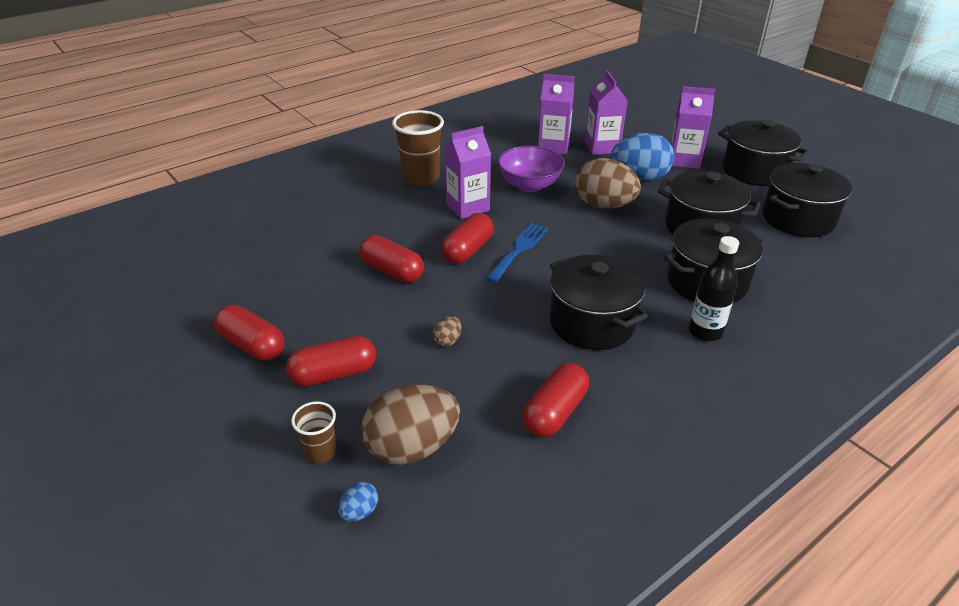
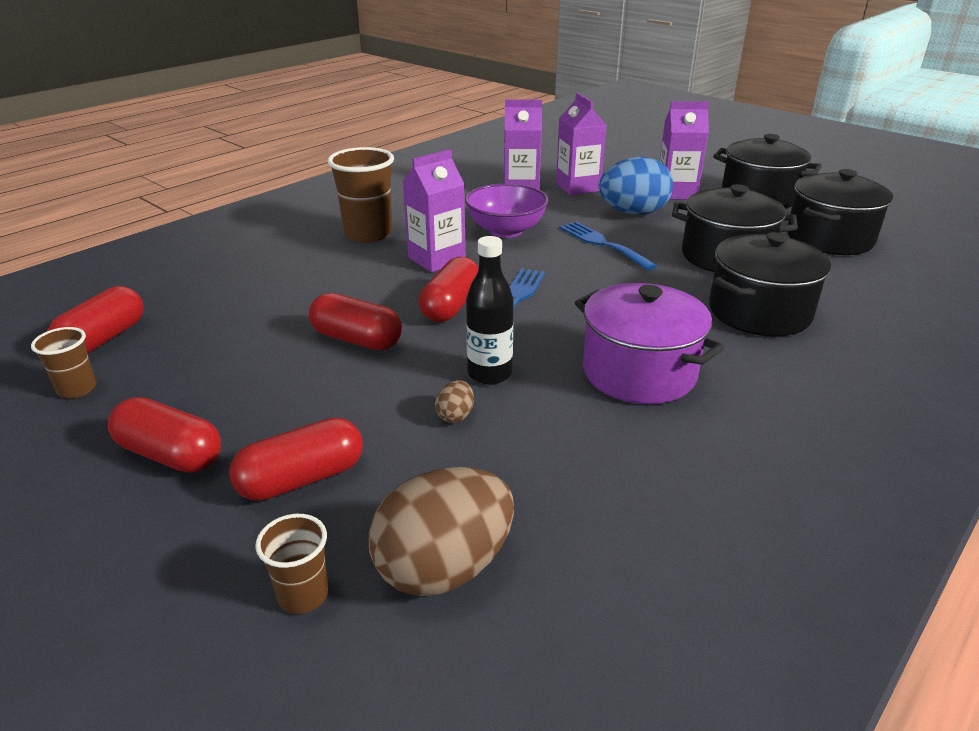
camera: 10 degrees left, 5 degrees down
blue egg [338,482,378,522] -> none
red capsule [522,363,589,437] -> red capsule moved to [47,286,143,354]
black pot [550,255,648,350] -> purple pot [575,283,725,404]
brown egg [575,158,641,209] -> blue fork [560,221,657,270]
black bottle [689,236,739,341] -> black bottle moved to [466,236,514,385]
none -> brown cup [31,327,96,398]

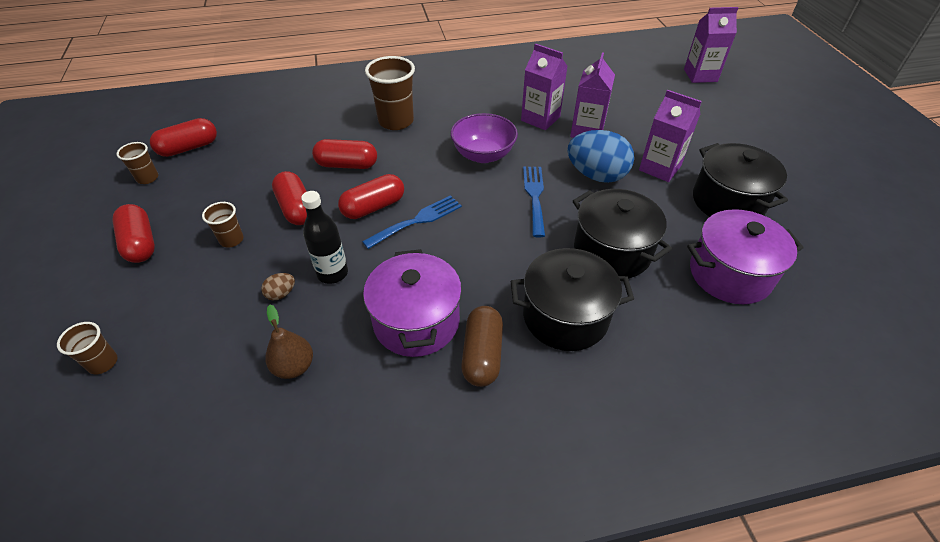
camera: 35 degrees right, 15 degrees up
red capsule [229,417,363,501] -> red capsule moved to [312,139,377,169]
brown egg [368,467,514,596] -> none
purple carton [403,149,466,272] -> purple carton moved to [684,7,738,83]
black pot [787,169,893,255] -> purple pot [687,209,804,304]
none -> brown cup [202,202,243,248]
none -> brown pear [265,305,313,379]
none -> brown capsule [461,306,503,387]

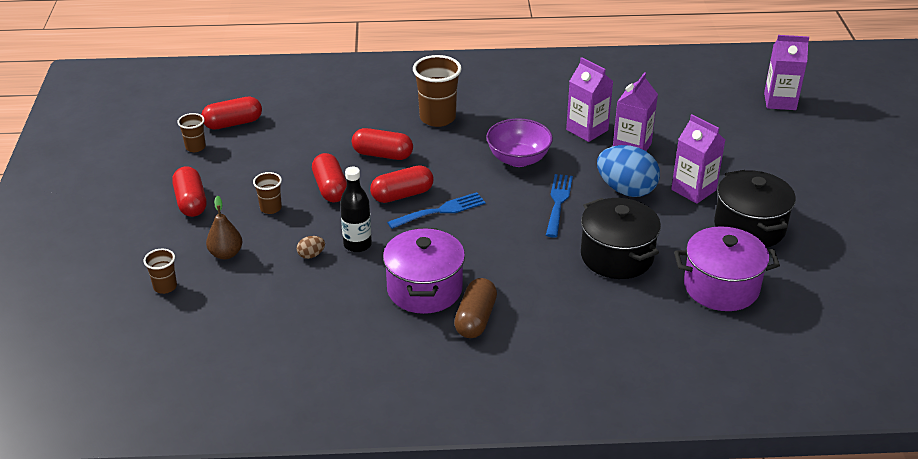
camera: 10 degrees right, 10 degrees down
brown pear [265,305,313,379] -> brown pear moved to [206,196,242,259]
black pot [511,248,634,351] -> none

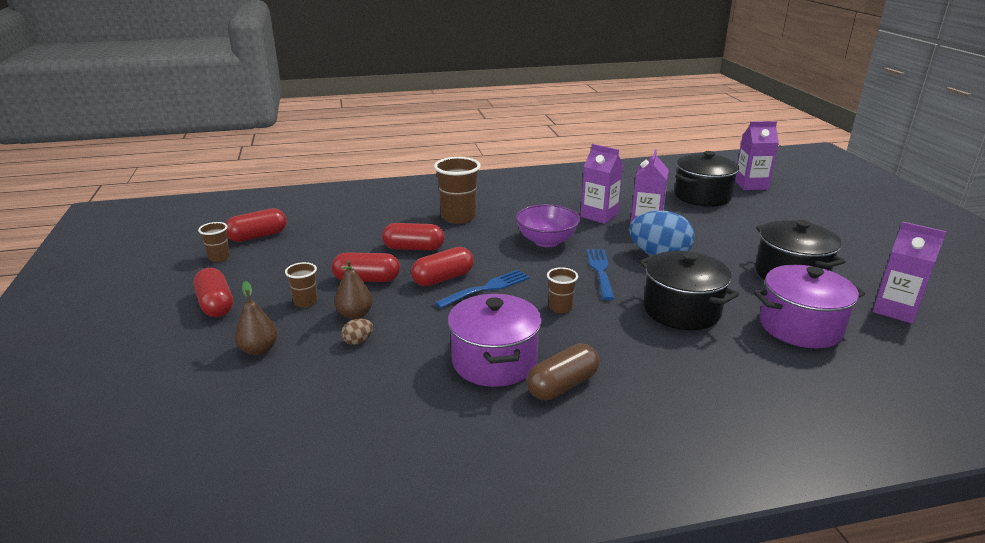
camera: 10 degrees left, 10 degrees down
brown cup [144,249,177,294] -> brown cup moved to [547,267,578,313]
red capsule [312,153,347,203] -> red capsule turned 60 degrees counterclockwise [332,252,400,282]
black bottle [340,167,372,252] -> none
brown capsule [454,278,497,338] -> brown capsule turned 45 degrees clockwise [527,343,599,400]
purple carton [671,114,725,204] -> purple carton moved to [873,221,946,324]
none -> brown pear [334,260,373,320]
none -> black pot [675,151,739,207]

